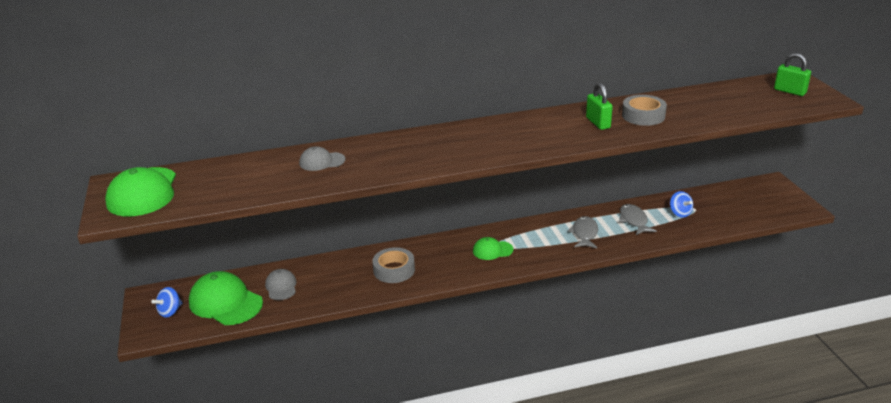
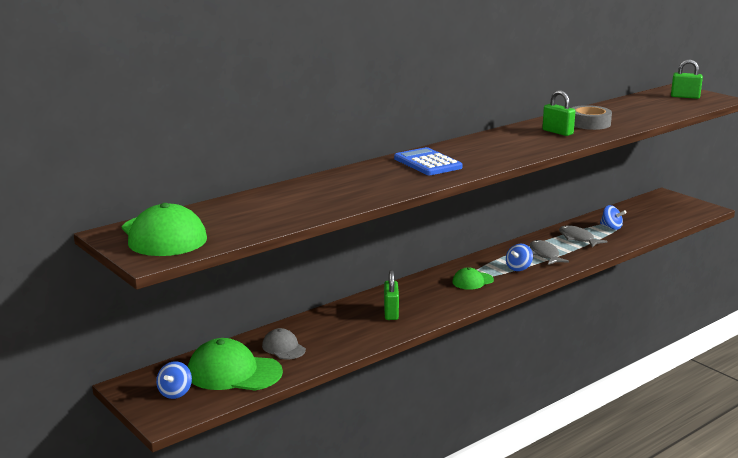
camera: 25 degrees left, 10 degrees down
grey cap [299,146,345,171] -> none
grey tape [372,247,415,283] -> green padlock [384,270,399,320]
none -> blue calculator [394,147,463,175]
none -> blue spinning top [506,244,533,271]

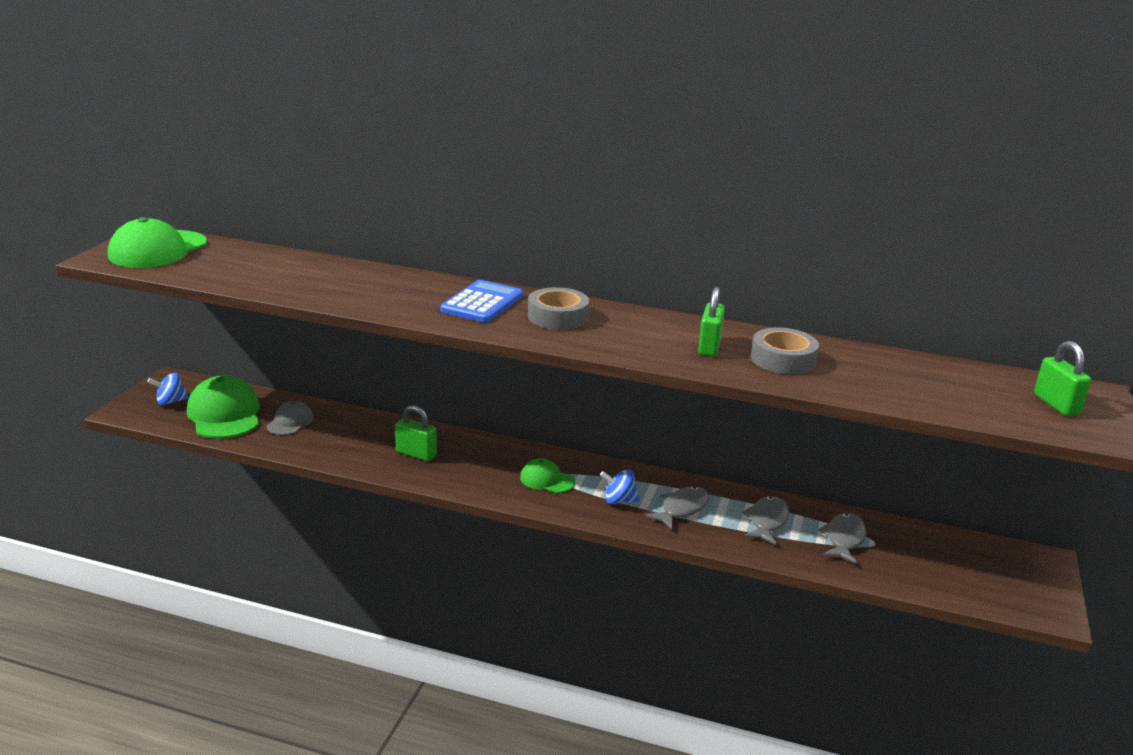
camera: 55 degrees right, 5 degrees up
green padlock [384,270,399,320] -> green padlock turned 60 degrees clockwise [395,405,437,461]
blue spinning top [600,205,626,230] -> grey fish [818,513,866,564]
none -> grey tape [528,287,589,330]

